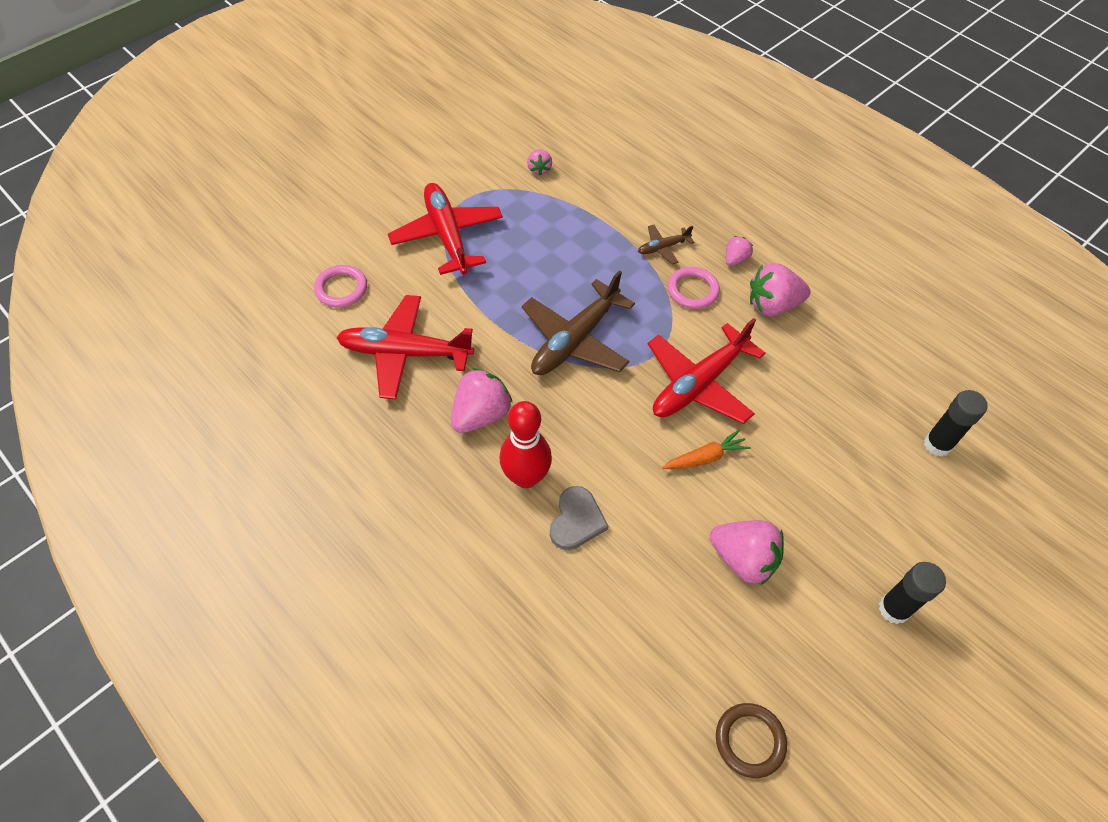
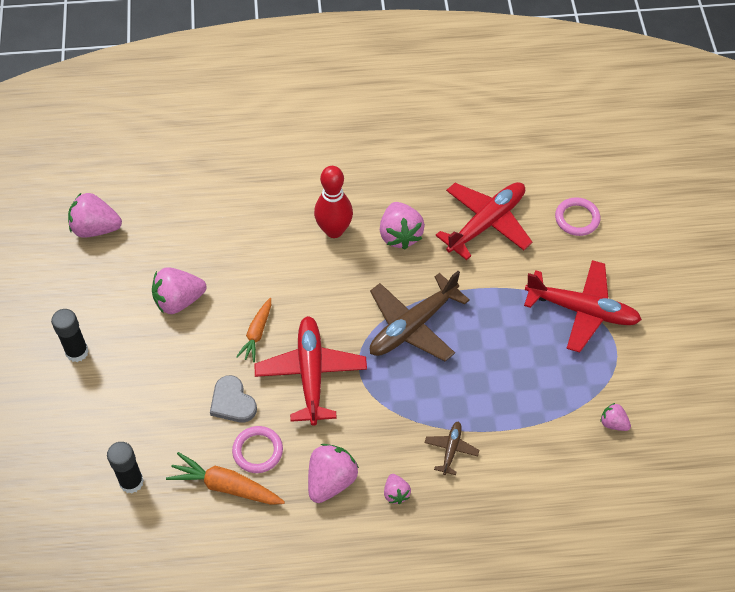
camera: 130 degrees right, 0 degrees up
brown plane [522,270,635,375] -> brown plane turned 120 degrees counterclockwise [370,271,470,361]
grey heart [550,486,608,550] -> grey heart moved to [210,375,257,422]
pink ring [668,267,720,309] -> pink ring moved to [232,426,283,473]
brown ring [716,703,787,778] -> pink strawberry [68,193,122,238]
none -> orange carrot [166,452,285,505]

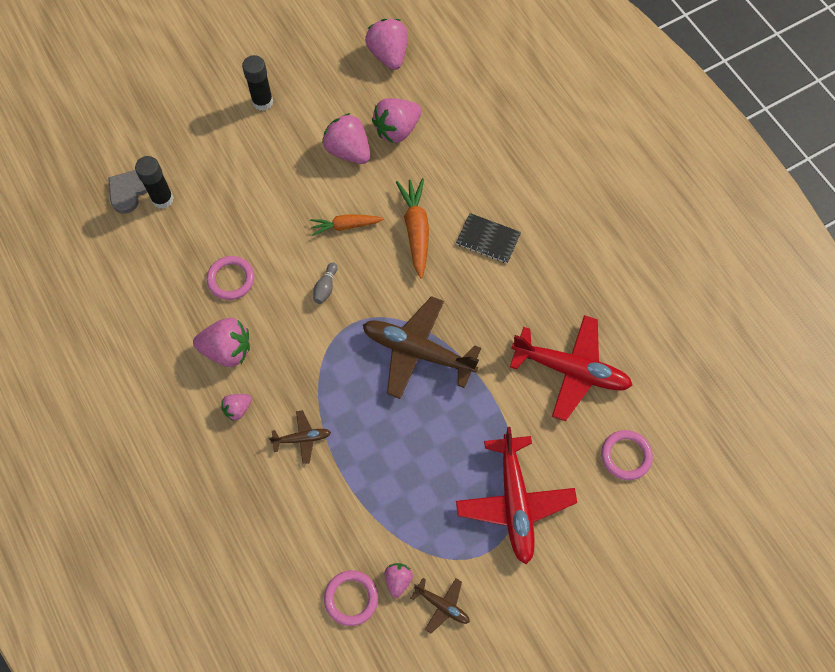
camera: 65 degrees right, 10 degrees up
orange carrot [166,452,285,505] -> orange carrot moved to [396,178,429,278]
grey heart [210,375,257,422] -> grey heart moved to [108,170,148,214]
red plane [254,316,367,426] -> grey bowling pin [313,262,338,304]
red bowling pin [314,166,353,238] -> black notebook [456,213,521,263]
pink strawberry [380,202,425,250] -> pink strawberry moved to [372,98,422,143]
none -> pink ring [324,570,378,626]
none -> brown plane [411,578,470,633]

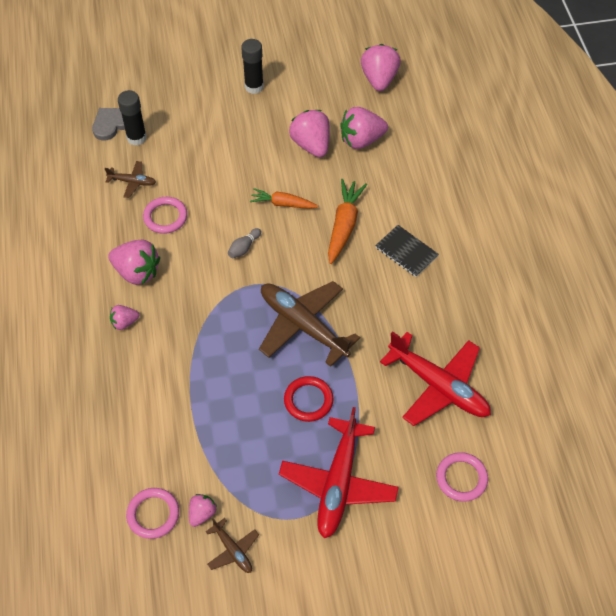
camera: 20 degrees right, 10 degrees down
brown plane [269,410,331,464] -> brown plane moved to [105,161,156,198]
none -> red ring [284,376,333,422]

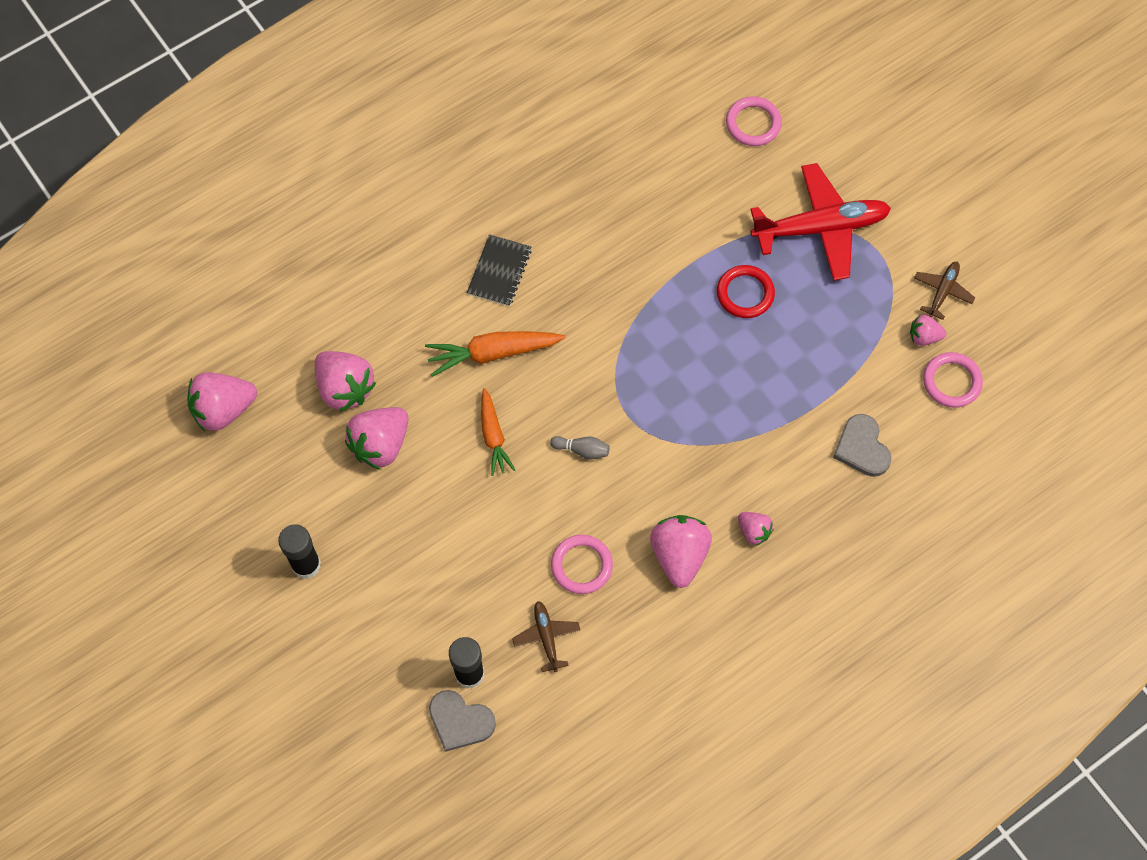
camera: 115 degrees left, 10 degrees up
brown plane [259,281,360,367] -> none
red plane [380,331,491,426] -> none
none -> grey heart [833,414,892,477]

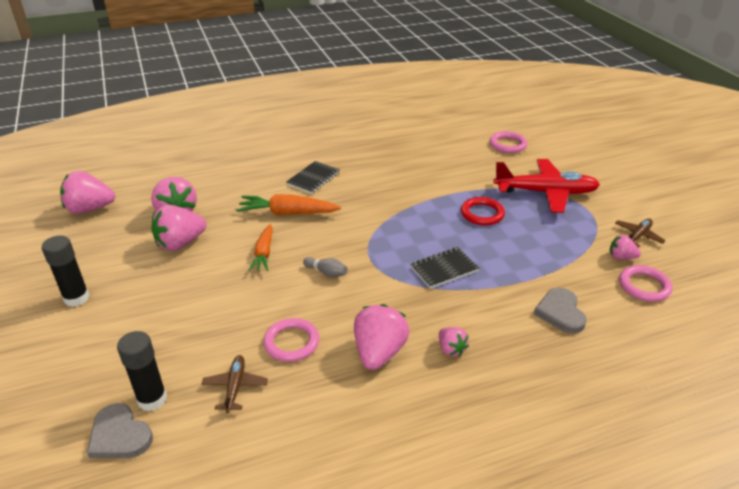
camera: 15 degrees right, 30 degrees down
none -> black notebook [410,247,479,289]

